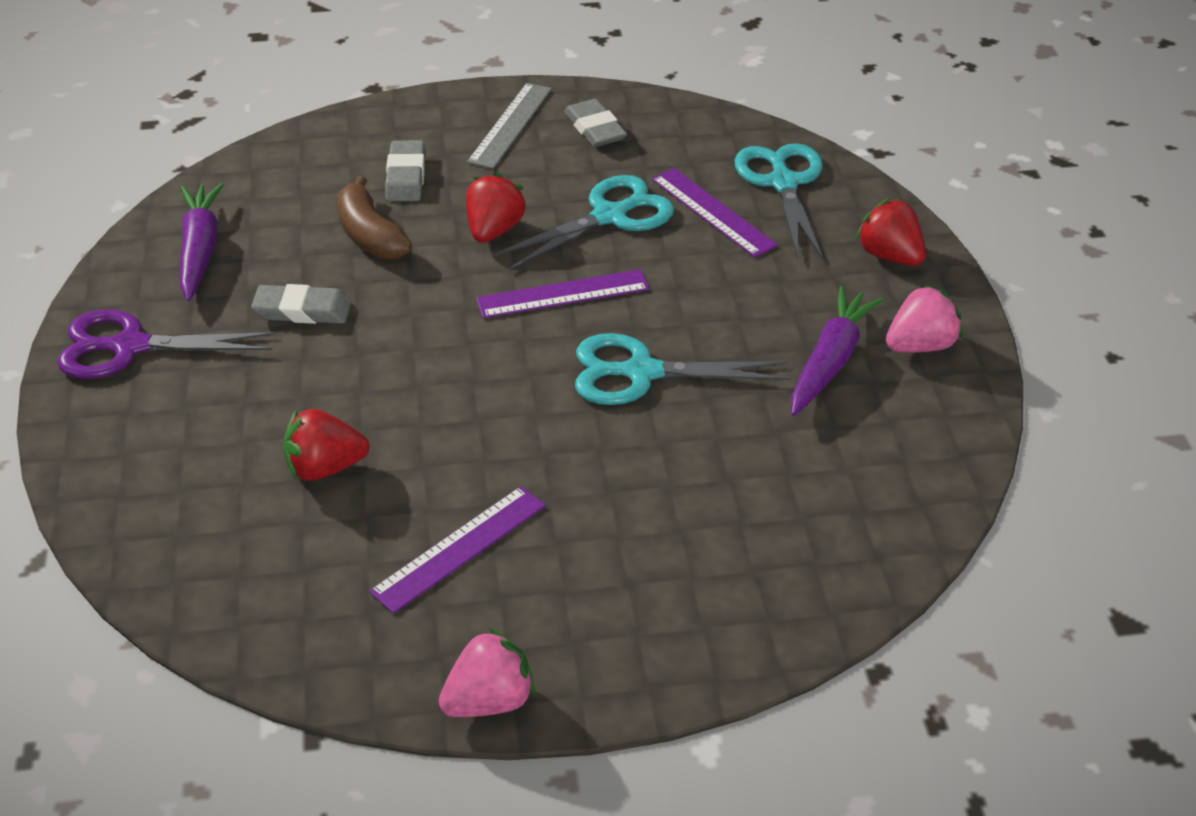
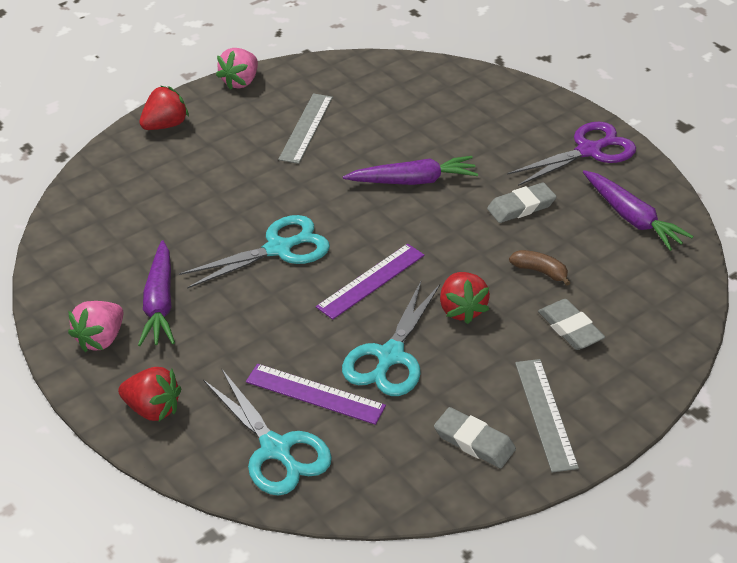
camera: 150 degrees right, 0 degrees up
red strawberry [283,409,369,481] -> red strawberry moved to [139,86,189,130]
brown banana [337,176,412,259] -> brown banana [509,250,571,286], size x0.65
purple ruler [369,486,546,614] -> grey ruler [278,93,333,164]
none -> purple carrot [343,156,478,185]

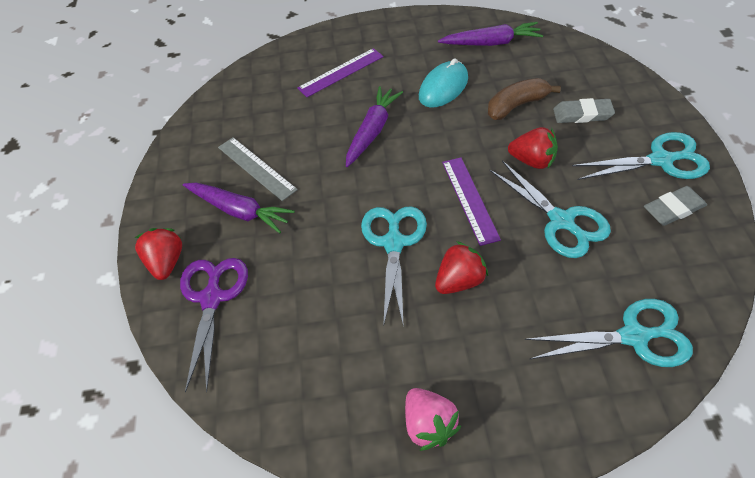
camera: 55 degrees left, 10 degrees up
red strawberry [118,367,181,421] -> red strawberry moved to [435,241,488,294]
purple carrot [138,240,175,346] -> purple carrot moved to [183,183,295,233]
pink strawberry [216,48,258,90] -> none
purple ruler [246,364,386,425] -> purple ruler moved to [297,48,383,97]
grey eraser [487,182,557,223] -> turquoise mouse [419,58,468,107]
purple scissors [507,122,636,186] -> purple scissors moved to [180,258,248,392]
brown banana [509,250,571,286] -> brown banana [488,78,561,120], size x1.55
grey ruler [515,359,579,473] -> turquoise scissors [572,132,710,180]

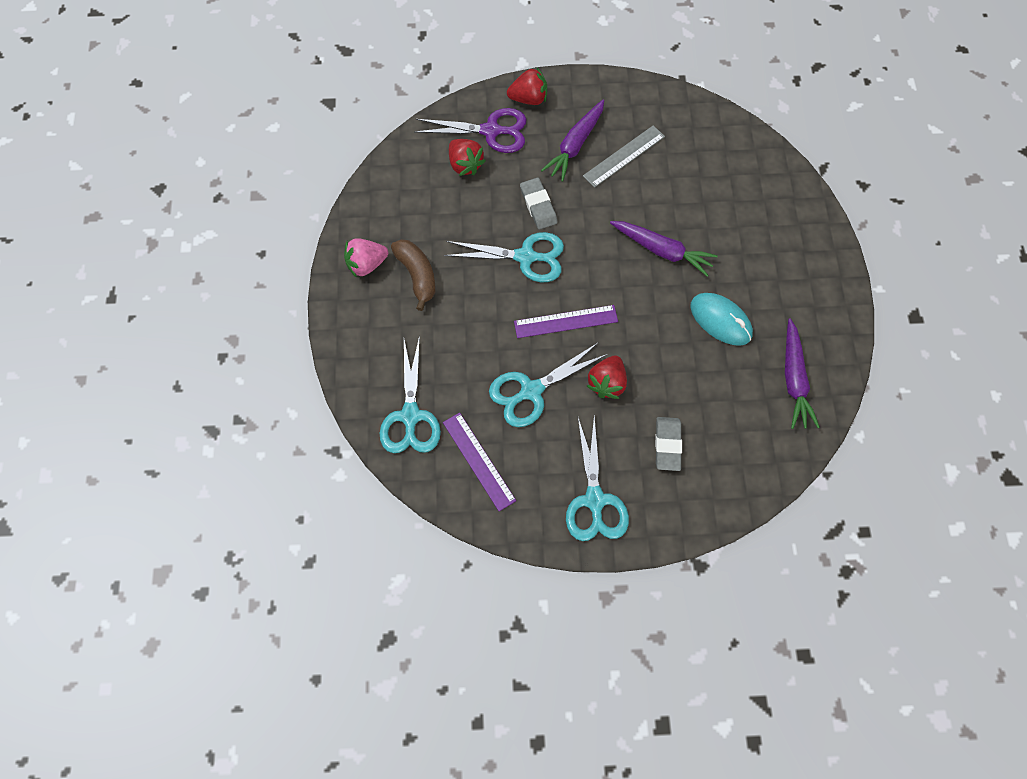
camera: 90 degrees right, 15 degrees up
purple ruler [297,48,383,97] -> purple ruler moved to [443,412,516,511]
red strawberry [435,241,488,294] -> red strawberry moved to [449,139,486,176]
brown banana [488,78,561,120] -> brown banana moved to [391,239,435,311]
grey eraser [644,186,707,226] -> grey eraser moved to [520,178,557,230]

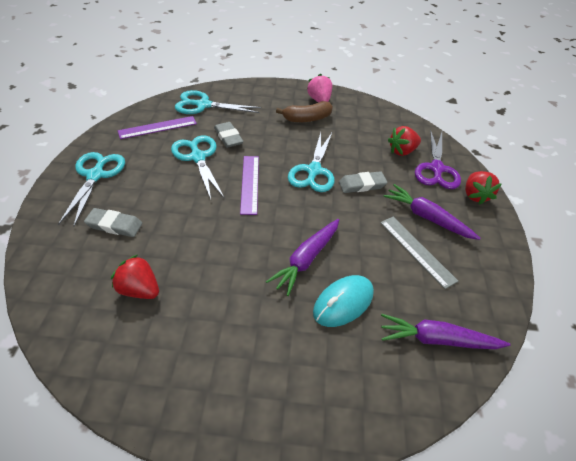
camera: 95 degrees right, 20 degrees down
turquoise scissors [566,416,629,541] -> turquoise scissors turned 90 degrees clockwise [58,152,125,227]
red strawberry [587,356,627,399] -> red strawberry moved to [111,255,159,299]
turquoise mouse [690,293,753,346] -> turquoise mouse moved to [313,275,374,327]
purple carrot [785,318,820,429] -> purple carrot moved to [381,314,510,349]
none -> grey eraser [214,122,244,148]

